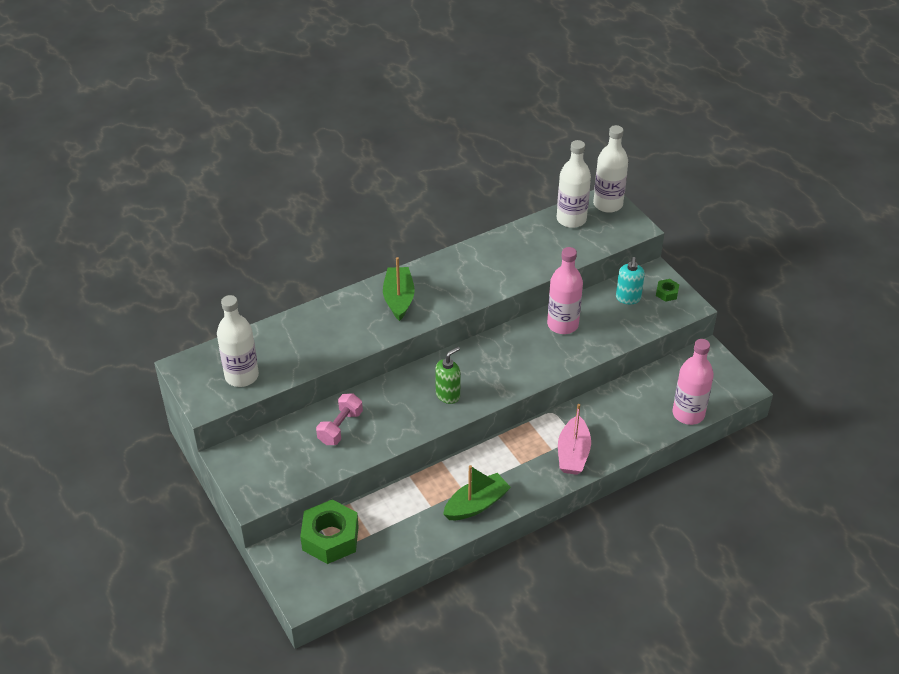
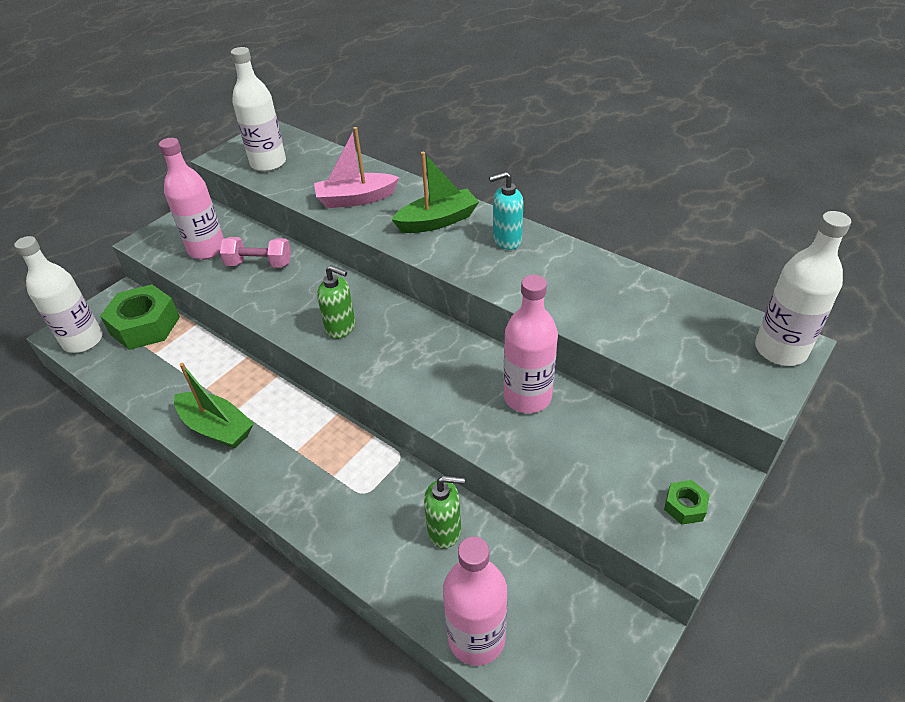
camera: 70 degrees right, 0 degrees up
white bottle [557,140,591,228] -> white bottle moved to [14,236,102,353]
pink boat [558,404,591,475] -> pink boat moved to [314,127,400,208]
turquoise soap dispenser [616,257,645,304] -> turquoise soap dispenser moved to [489,172,523,250]
none -> pink bottle [159,138,224,259]
none -> green soap dispenser [424,476,465,549]

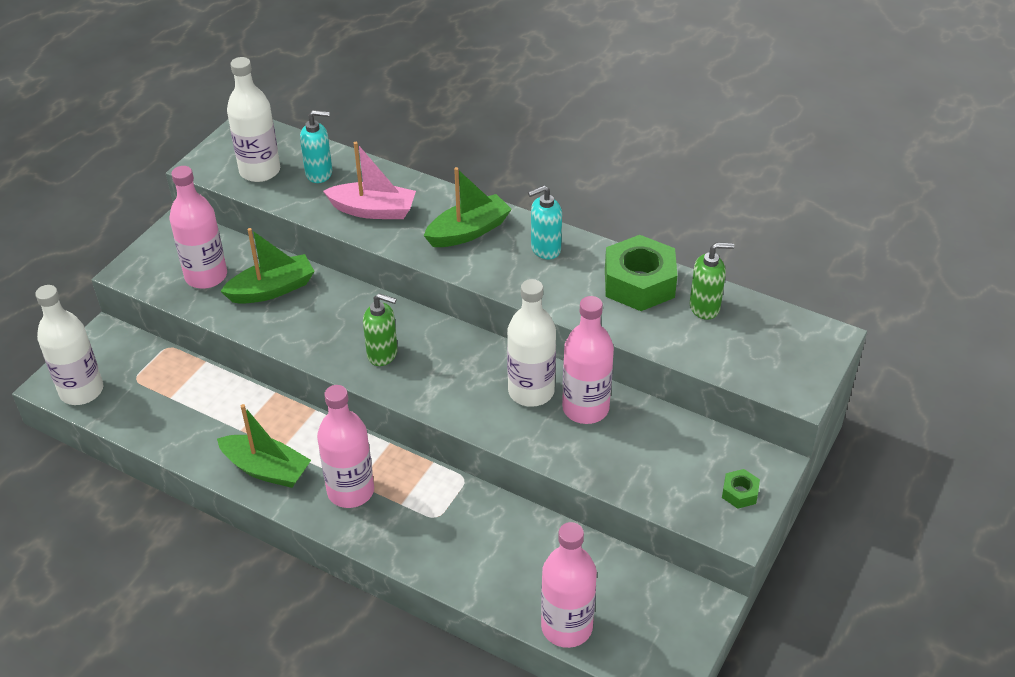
camera: 10 degrees left, 0 degrees up
green nut [100,285,180,350] -> green nut moved to [605,235,677,311]
pink dumbbell [220,237,291,268] -> green boat [220,228,315,304]
pink boat [314,127,400,208] -> pink boat turned 150 degrees counterclockwise [323,142,416,219]
green soap dispenser [424,476,465,549] -> green soap dispenser moved to [690,243,734,320]
white bottle [755,211,851,366] -> white bottle moved to [507,279,556,407]
none -> turquoise soap dispenser [300,110,332,183]
none -> pink bottle [317,385,374,508]

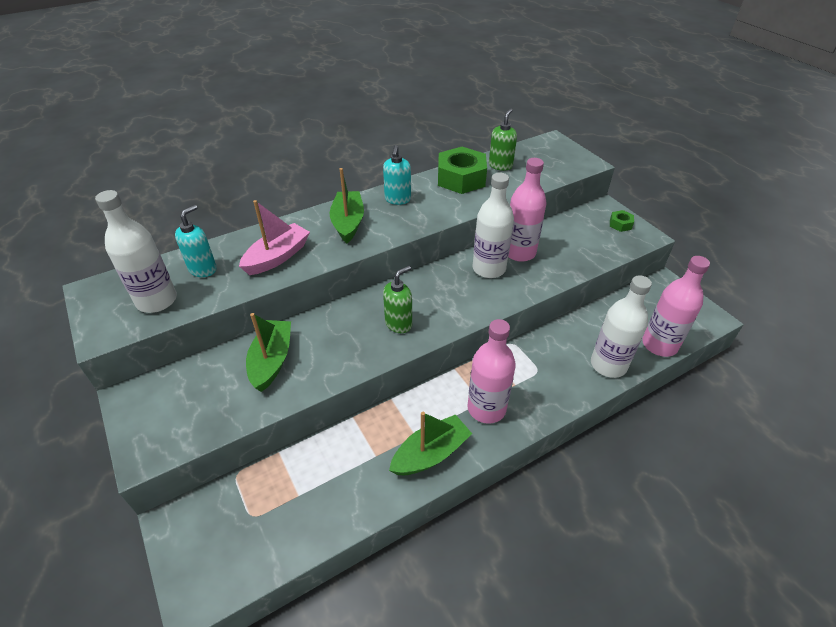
camera: 60 degrees left, 0 degrees up
white bottle [35,285,103,405] -> white bottle moved to [591,275,652,378]
pink bottle [169,166,227,289] -> none

